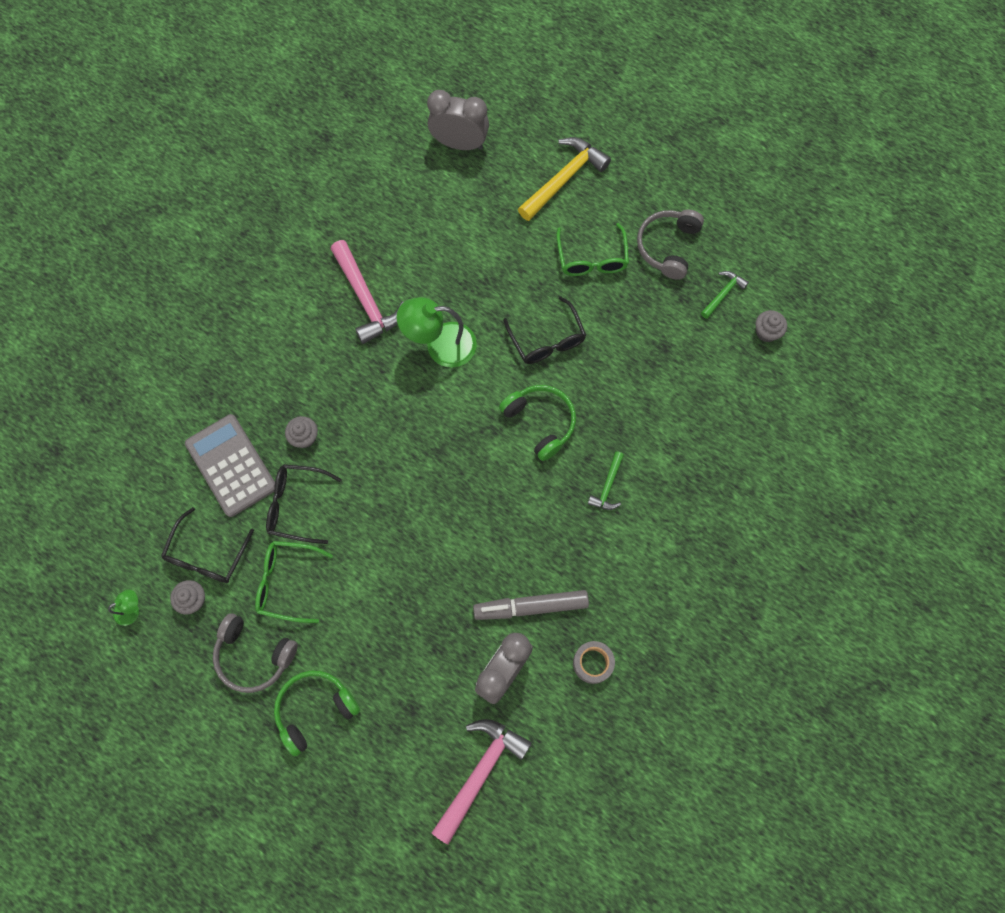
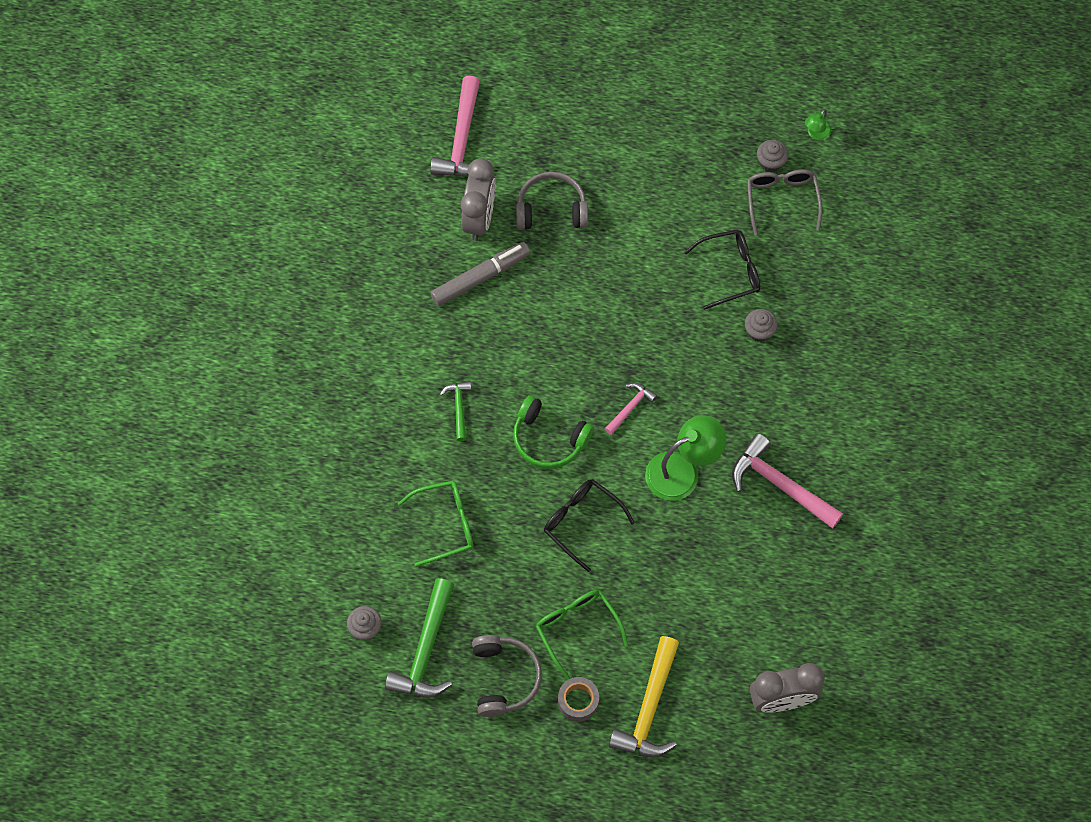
camera: 155 degrees right, 5 degrees down
black glasses [161,507,254,583] -> grey glasses [747,169,822,236]
grey calculator [185,414,275,517] -> none
grey headphones [213,613,298,693] -> grey headphones moved to [516,172,588,230]
green glasses [255,541,333,623] -> green glasses moved to [398,481,474,567]
green headphones [274,670,360,757] -> none
grey tape [573,641,615,684] -> grey tape moved to [558,677,599,722]
green hammer [701,271,749,319] -> green hammer [385,578,454,698], size x1.89
none -> pink hammer [605,383,657,435]

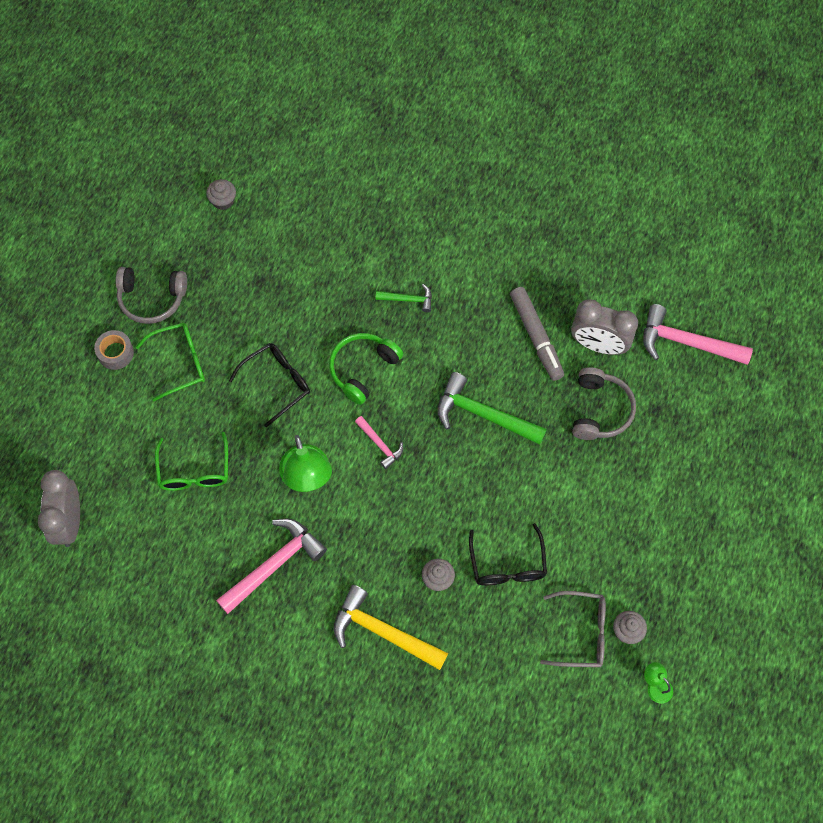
camera: 100 degrees right, 0 degrees up
green hammer [385,578,454,698] -> green hammer moved to [438,372,547,445]
green glasses [398,481,474,567] -> green glasses moved to [155,432,228,491]
yellow hammer [609,636,679,758] -> yellow hammer moved to [334,585,448,670]

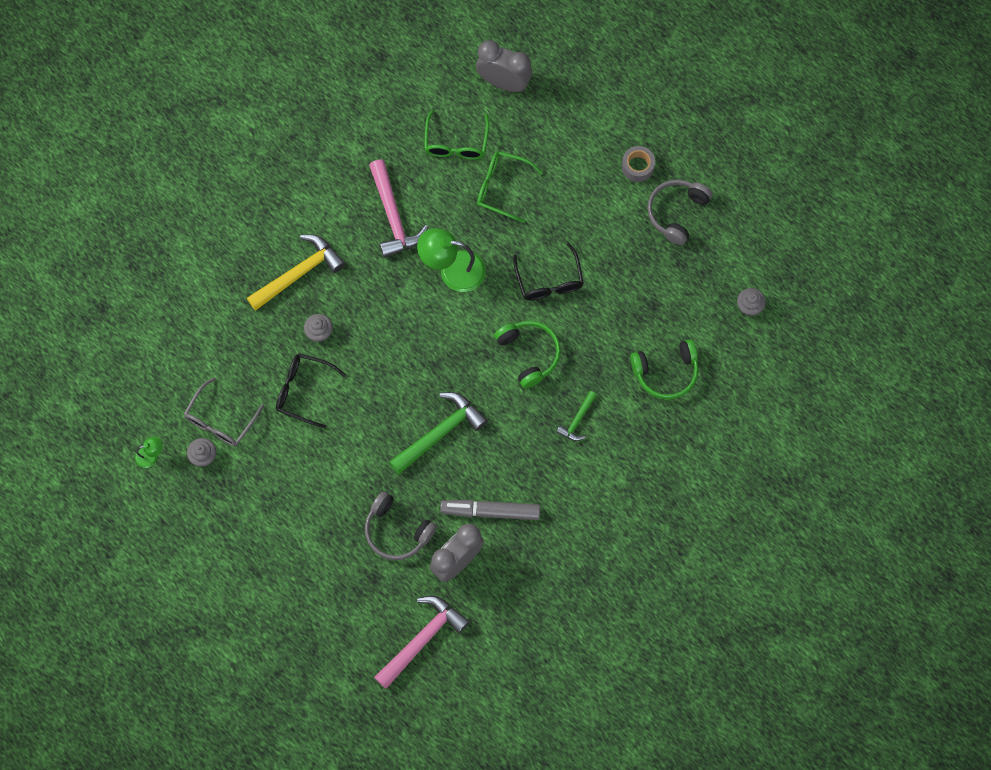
camera: 115 degrees right, 5 degrees up
green glasses [136,322,205,402] -> green glasses moved to [424,110,489,160]
pink hammer [355,416,403,469] -> none
none -> green headphones [630,339,699,400]

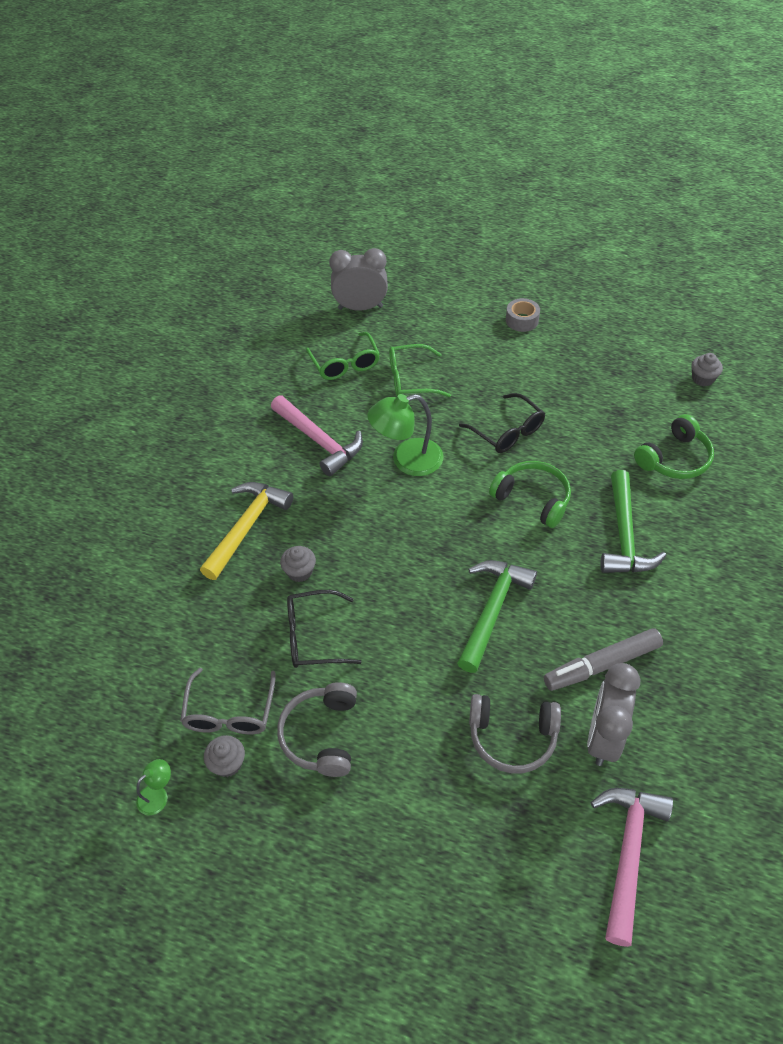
camera: 25 degrees left, 20 degrees down
green hammer [556,391,597,441] -> green hammer [601,470,666,573], size x1.89
grey headphones [647,180,712,245] -> grey headphones moved to [277,682,357,777]

